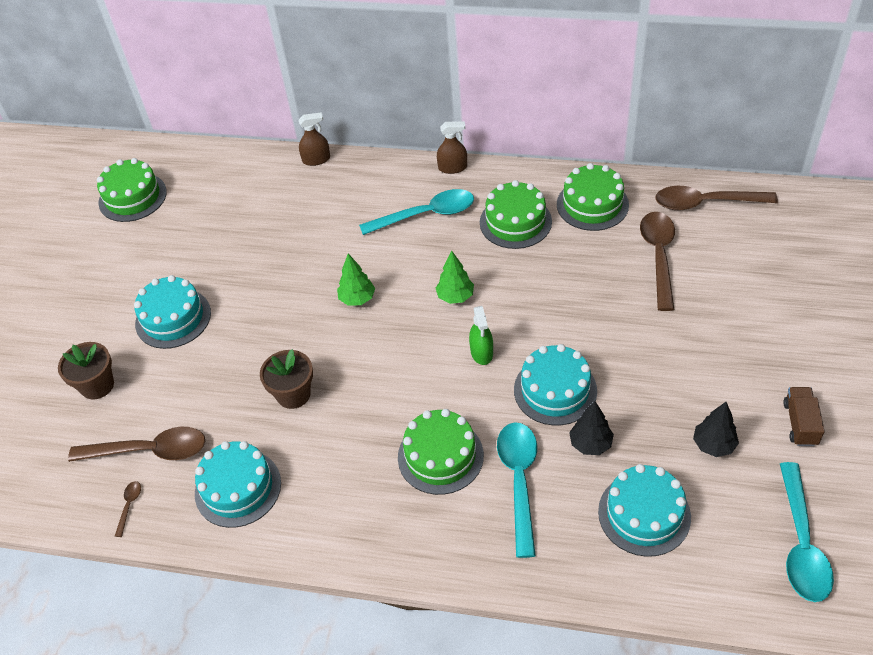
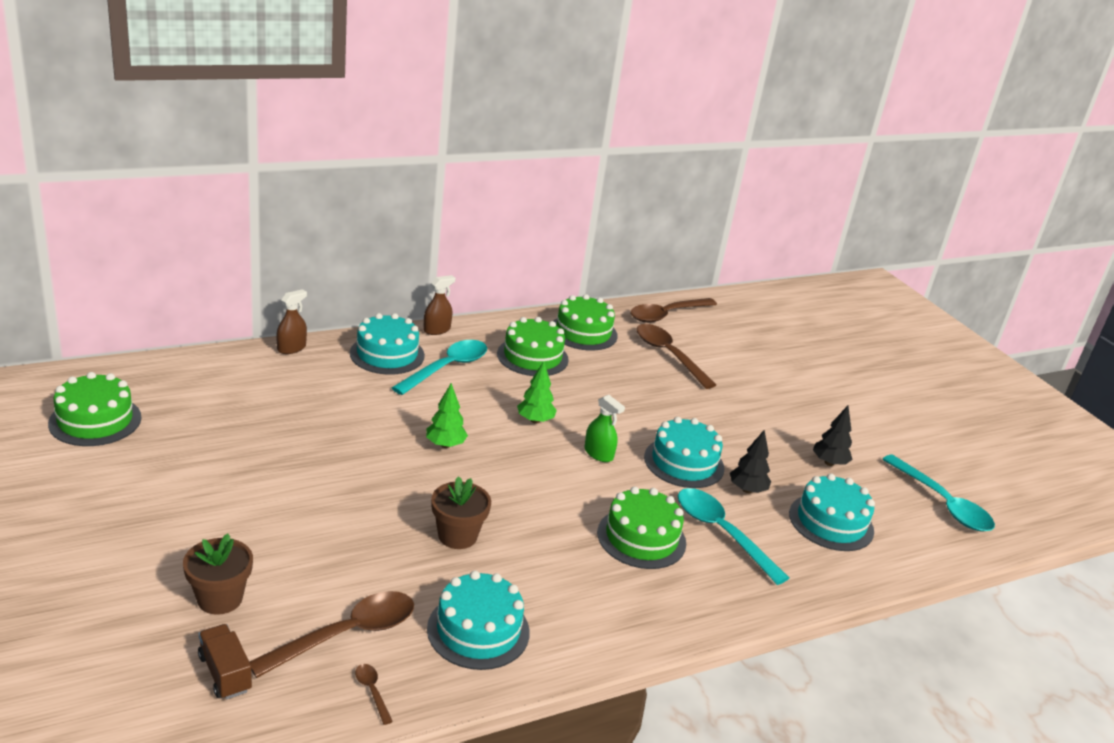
camera: 45 degrees left, 20 degrees down
turquoise cake [134,275,211,349] -> turquoise cake moved to [350,313,425,375]
brown truck [783,387,825,446] -> brown truck moved to [198,624,252,699]

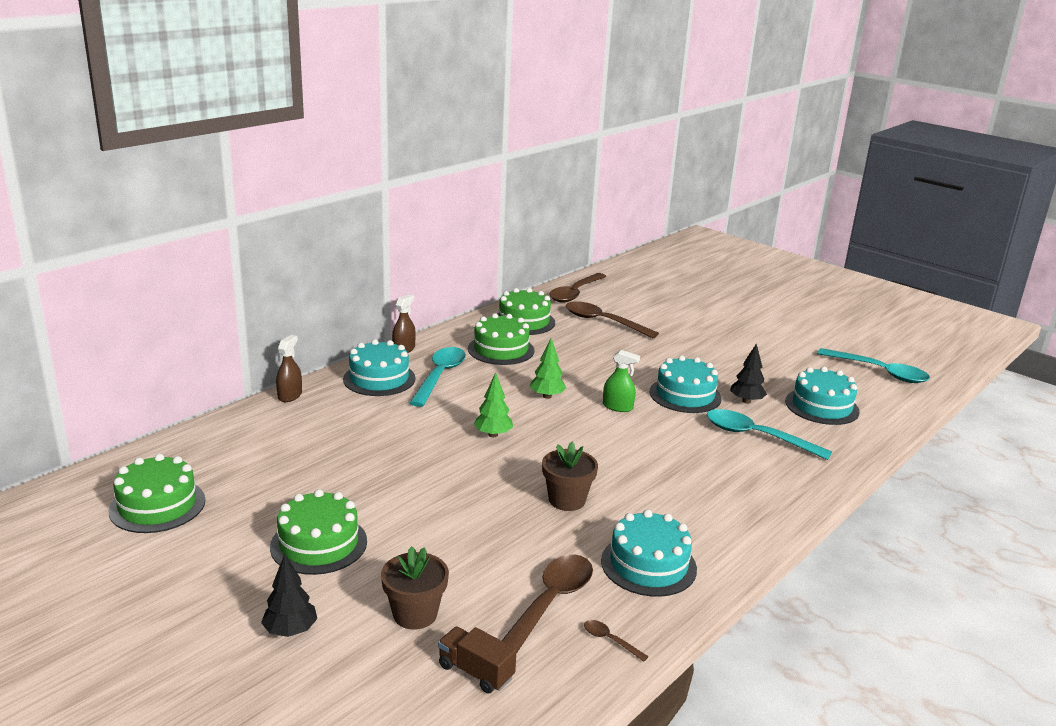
camera: 20 degrees left, 5 degrees down
green cake [597,486,686,569] -> green cake moved to [270,489,367,575]
black tree [813,406,853,466] -> black tree moved to [261,554,317,637]

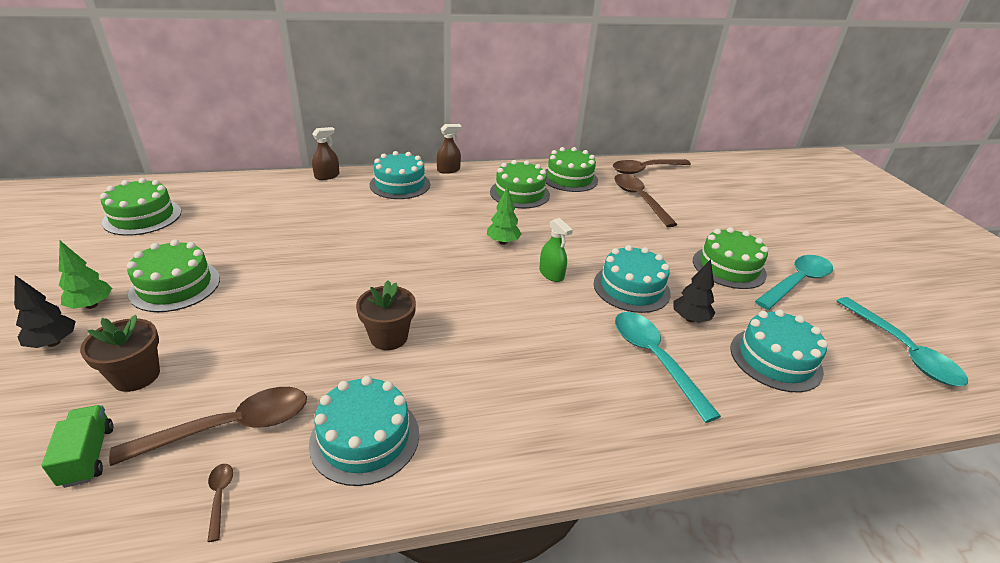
camera: 35 degrees right, 10 degrees up
turquoise spoon [409,347,466,407] -> turquoise spoon moved to [755,255,833,310]
brown truck [438,627,517,693] -> green truck [42,405,113,488]
green tree [474,372,513,437] -> green tree moved to [59,241,112,309]
none -> green cake [693,227,769,289]

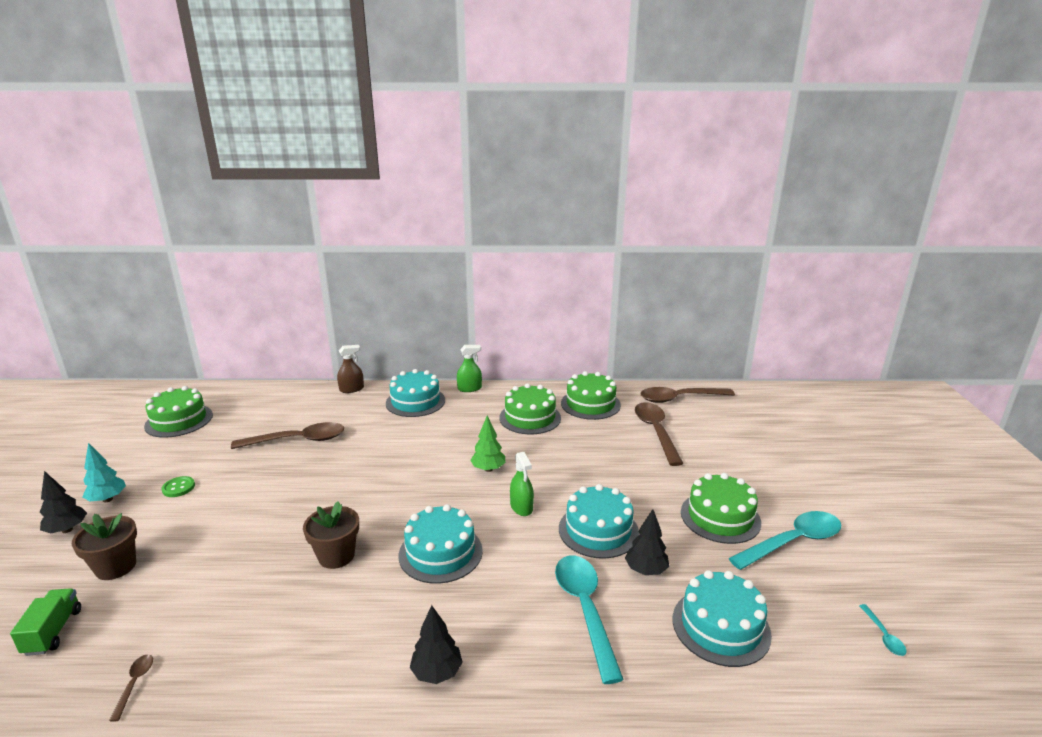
camera: 15 degrees right, 10 degrees down
green tree [59,241,112,309] -> turquoise tree [83,443,126,502]
brown spoon [109,387,307,466] -> brown spoon moved to [231,422,344,449]
green cake [127,240,220,312] -> green button [162,476,195,497]
turquoise cake [309,376,419,486] -> turquoise cake moved to [399,504,483,584]
brown spray bottle [436,124,462,174] -> green spray bottle [457,345,482,392]
turquoise spoon [837,297,968,386] -> turquoise spoon [859,604,907,656], size x0.42
none -> black tree [410,605,463,684]

